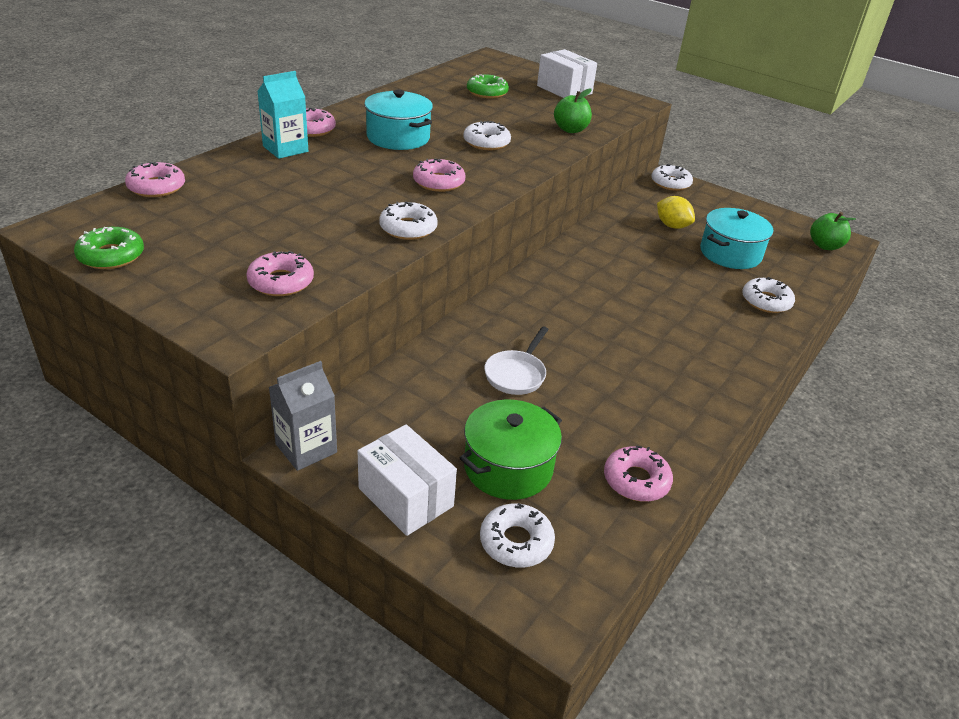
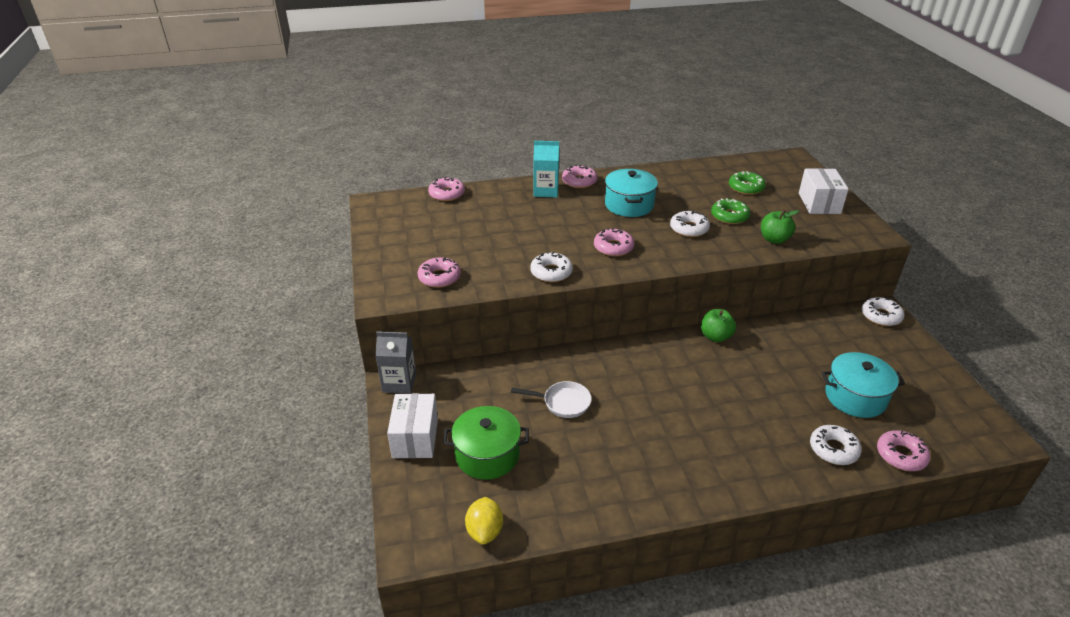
camera: 45 degrees right, 0 degrees up
green donut [74,227,144,269] -> green donut moved to [711,198,750,224]
white donut [480,503,555,567] -> none
white pan [484,326,549,395] -> white pan turned 150 degrees counterclockwise [511,381,592,418]
pink donut [604,445,673,502] -> pink donut moved to [877,430,930,471]
yellow lemon [657,196,695,229] -> yellow lemon moved to [465,497,503,545]
green apple [810,212,856,250] -> green apple moved to [701,309,736,342]

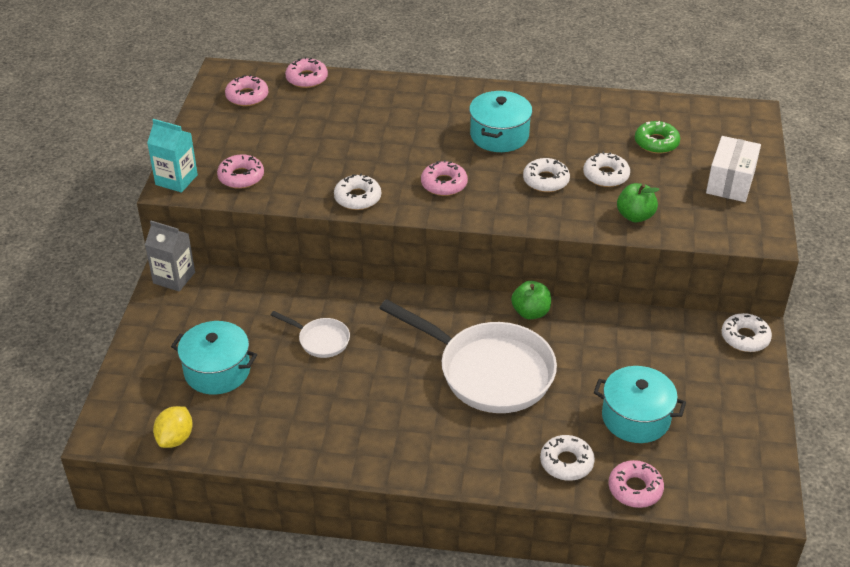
camera: 20 degrees right, 5 degrees up
white box [387,393,438,458] -> none
green pot [443,406,529,480] -> turquoise pot [171,321,257,395]
turquoise carton [533,141,559,197] -> turquoise carton moved to [147,119,198,192]
pink donut [562,165,597,188] -> pink donut moved to [225,75,268,106]
green donut [711,198,750,224] -> white donut [583,152,630,187]
none -> white pan [379,299,557,413]

